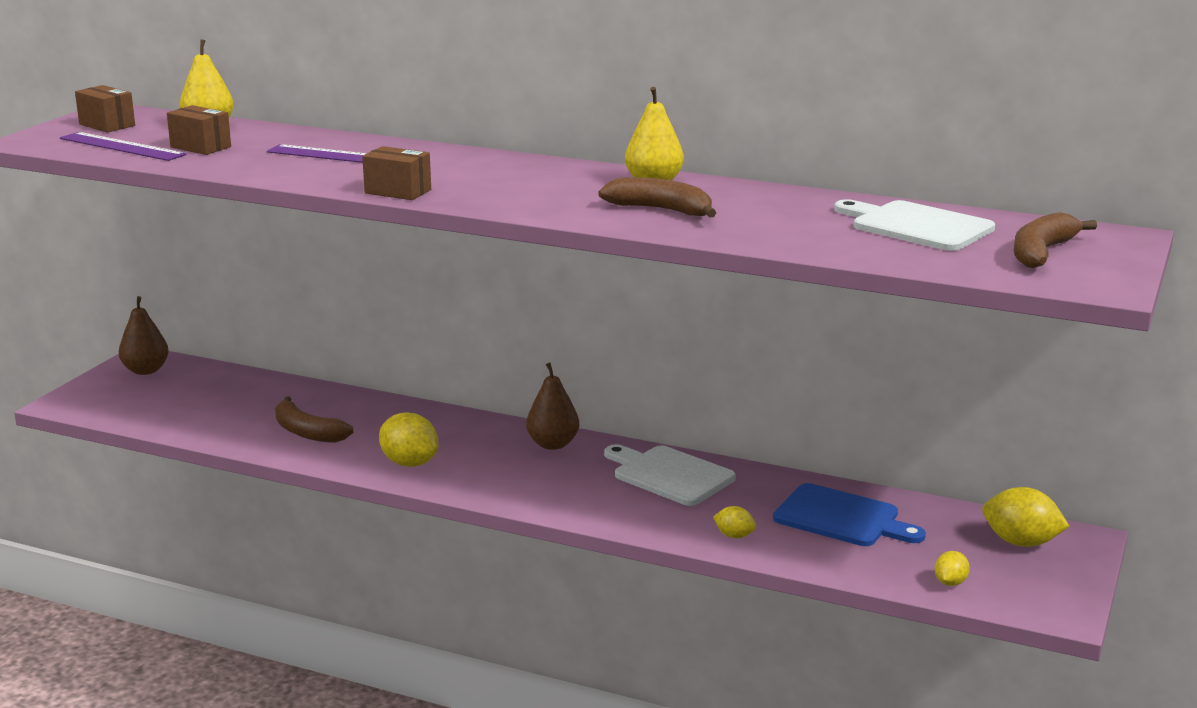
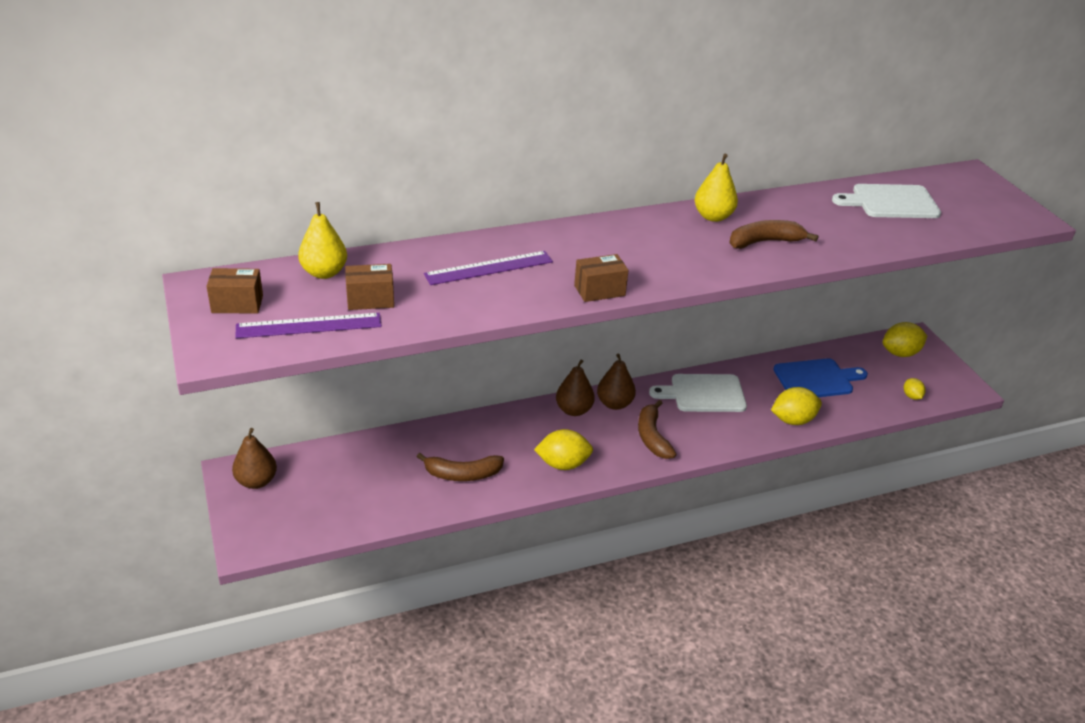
camera: 45 degrees left, 15 degrees up
yellow lemon [713,506,756,538] -> yellow lemon [771,387,822,425], size x1.83
brown banana [1014,212,1097,268] -> brown banana moved to [638,400,677,459]
none -> brown pear [556,359,595,416]

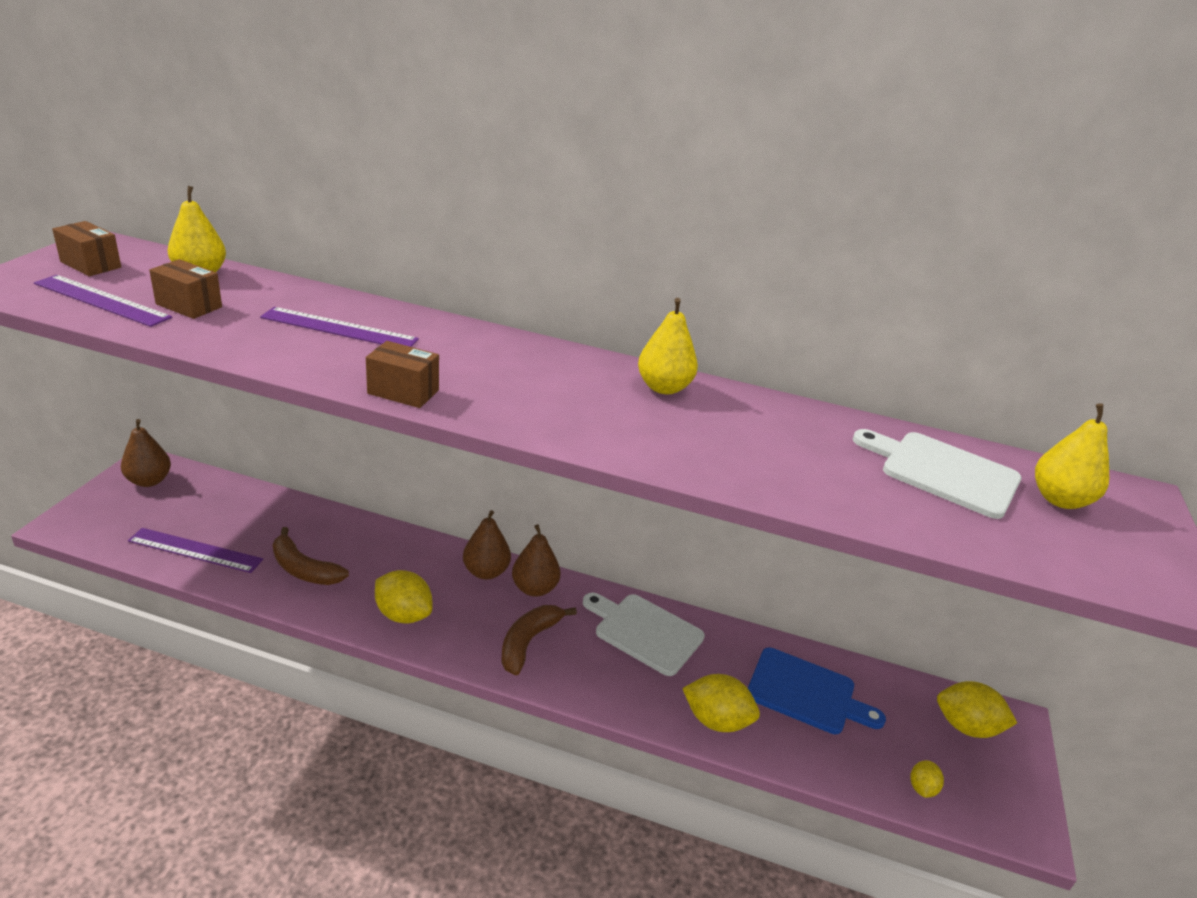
camera: 35 degrees right, 5 degrees down
brown banana [729,220,819,249] -> none
none -> purple ruler [128,528,263,573]
none -> yellow pear [1035,403,1109,509]

